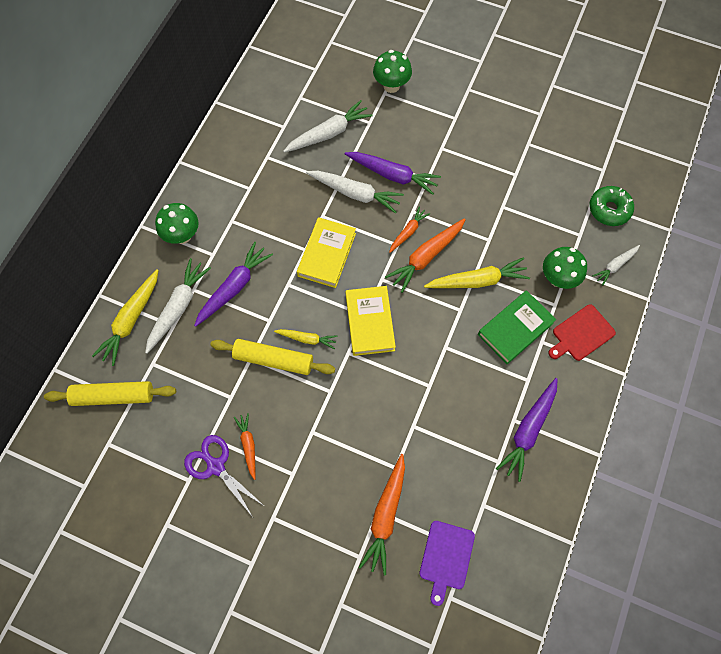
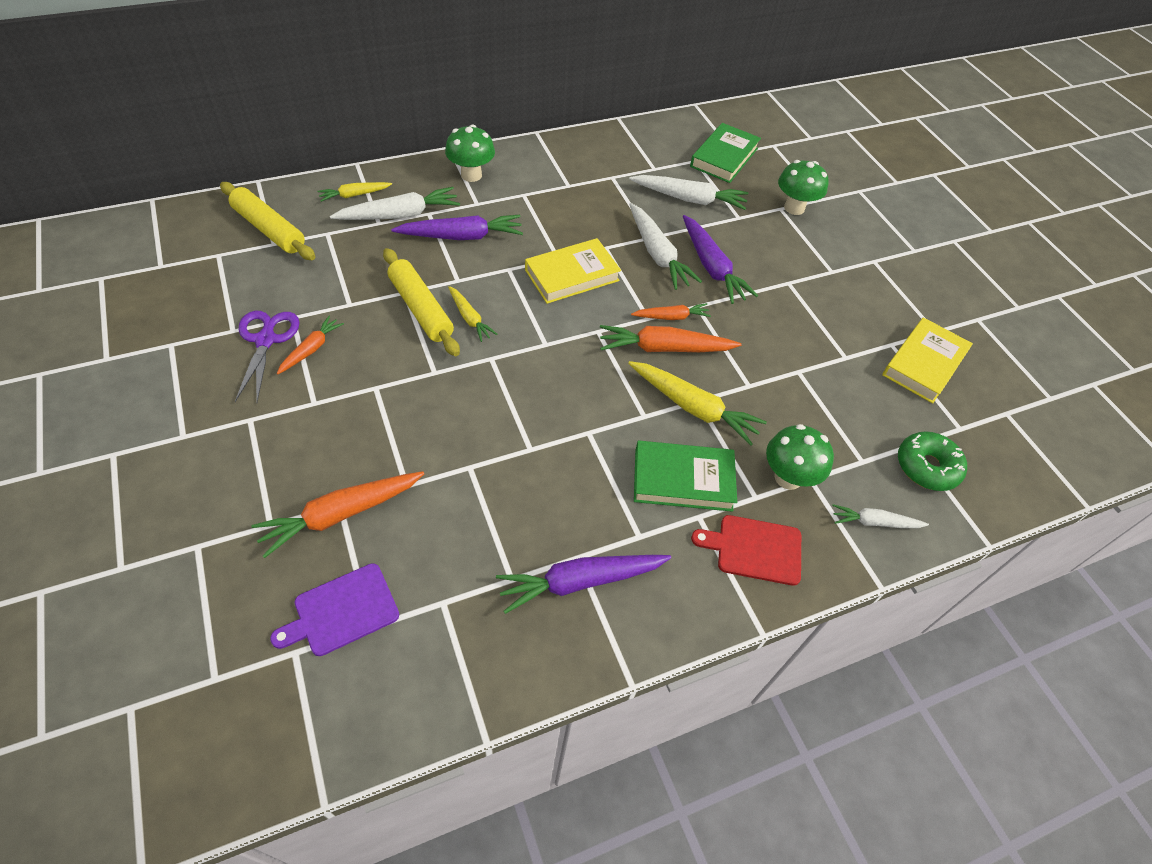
camera: 40 degrees right, 15 degrees down
yellow carrot [92,269,158,366] -> yellow carrot [317,182,392,202], size x0.59
yellow book [345,286,396,356] -> yellow book moved to [882,317,973,403]
none -> green book [690,123,761,183]

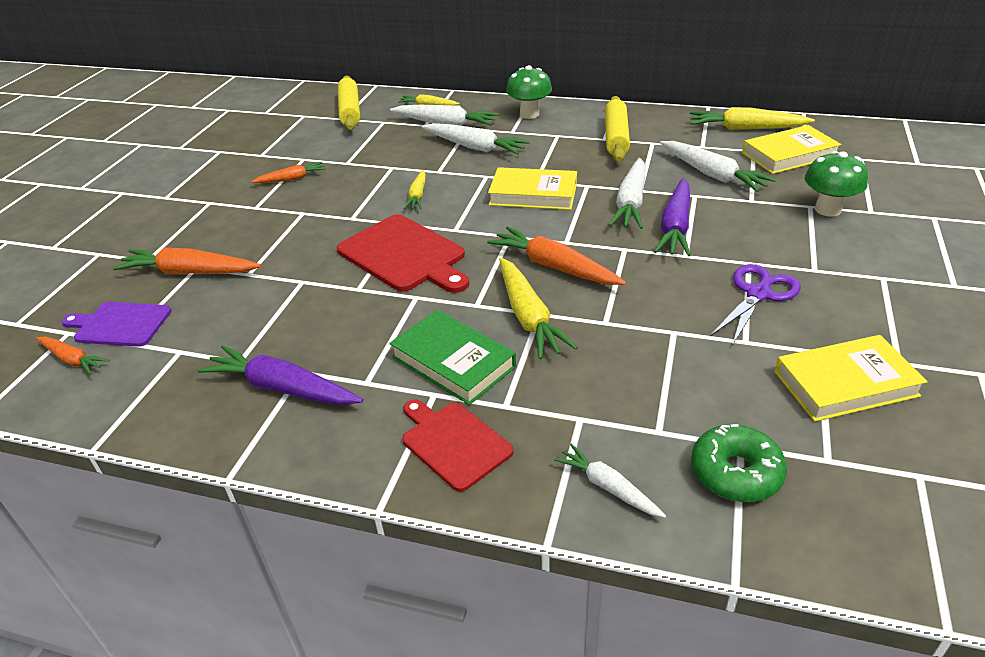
camera: 45 degrees right, 15 degrees down
purple scissors [235,311,299,402] -> purple scissors moved to [710,264,801,346]
yellow rolling pin [383,248,460,356] -> yellow rolling pin moved to [605,96,630,162]
purple carrot [391,215,523,240] -> white carrot [421,123,530,155]
orange carrot [631,303,711,320] -> orange carrot moved to [36,337,109,375]
green book [690,123,761,183] -> yellow book [742,125,842,174]
green mushroom [766,424,834,490] -> none
none -> red cutting board [337,214,469,293]
none -> yellow carrot [690,107,815,130]

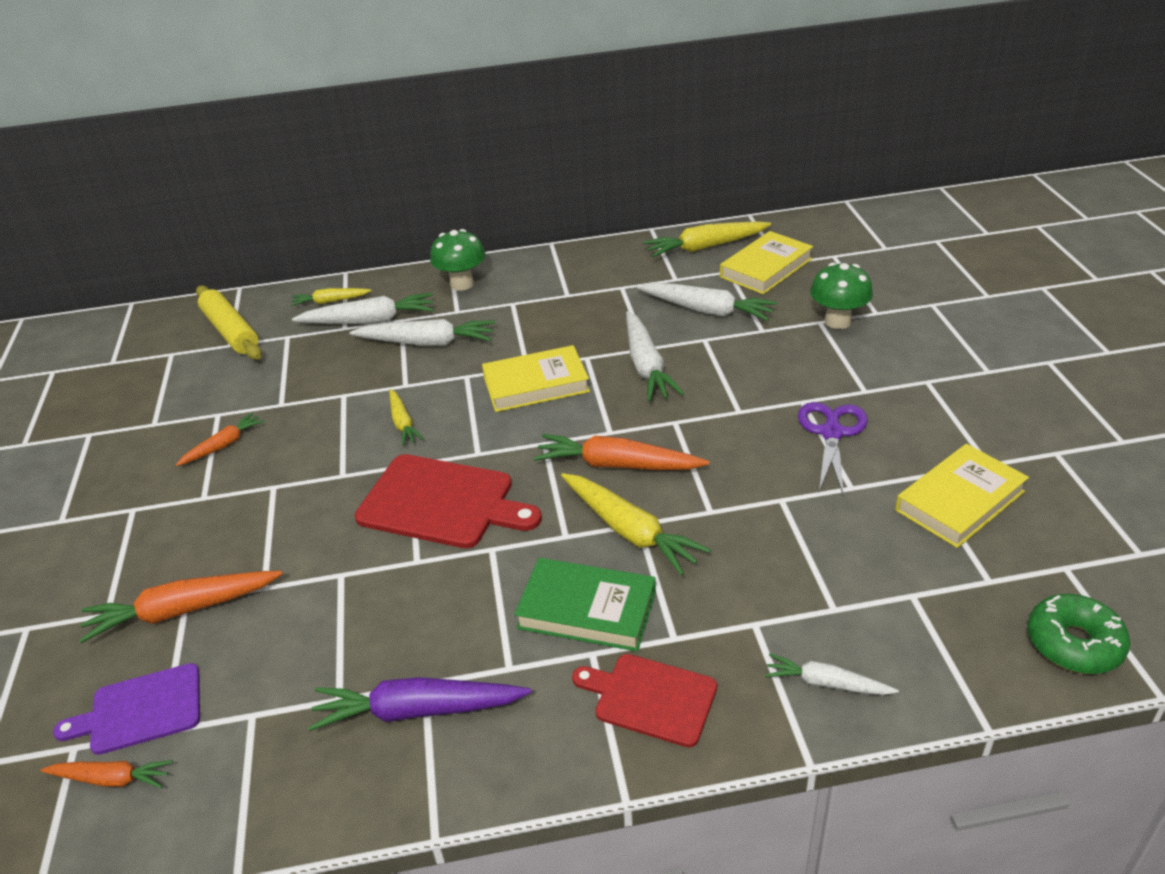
camera: 25 degrees left, 0 degrees up
yellow rolling pin [605,96,630,162] -> none
purple carrot [654,178,690,256] -> none
green donut [691,424,787,502] -> green donut moved to [1028,594,1130,674]

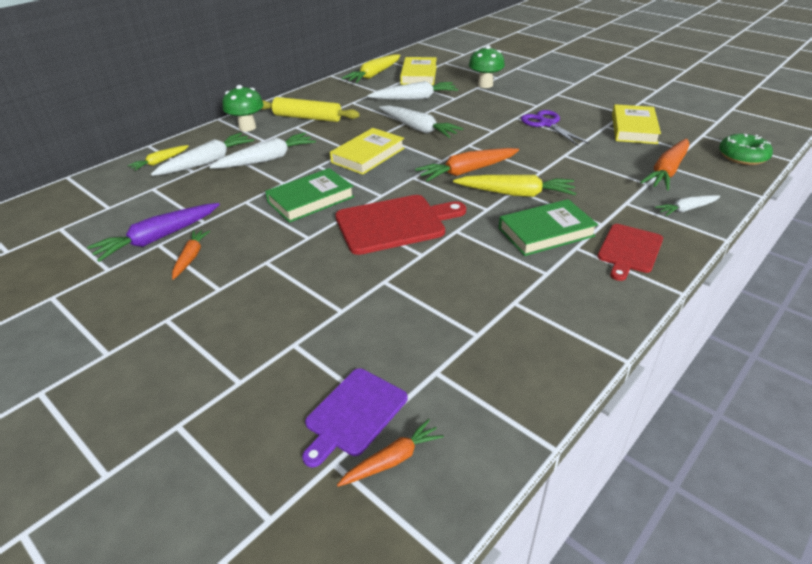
camera: 40 degrees left, 0 degrees up
orange carrot [79,571,283,643] -> orange carrot moved to [640,138,689,191]
yellow rolling pin [196,285,262,360] -> yellow rolling pin moved to [261,97,360,122]
purple carrot [308,677,531,731] -> purple carrot moved to [87,203,220,262]
yellow carrot [389,389,424,446] -> green book [265,168,354,223]
red cutting board [572,654,717,747] -> red cutting board turned 45 degrees counterclockwise [597,224,663,281]

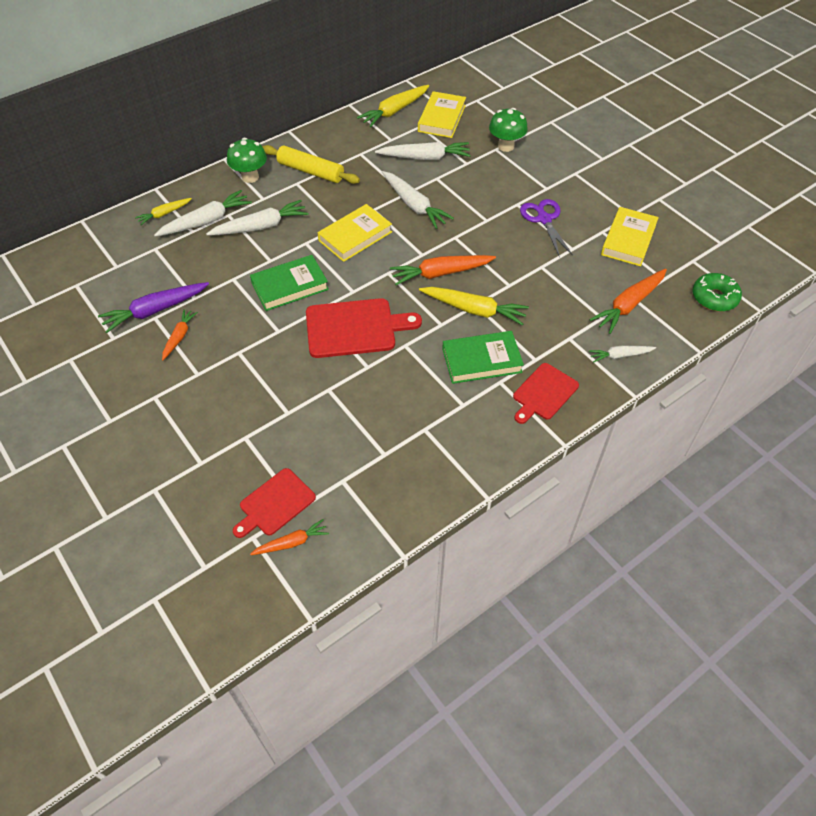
camera: 10 degrees right, 15 degrees up
purple cutting board [302,368,408,467] -> red cutting board [233,468,316,538]

